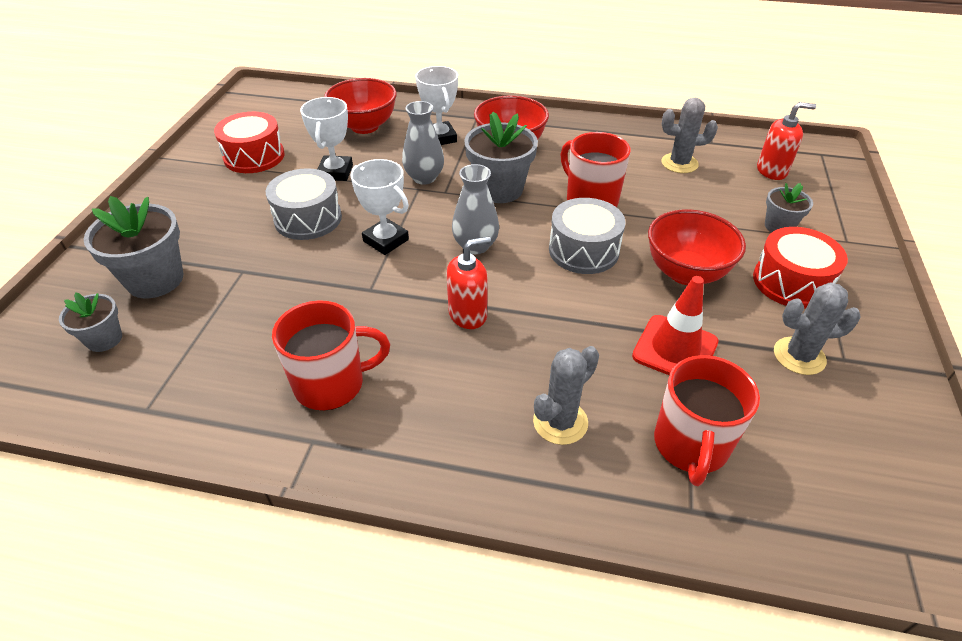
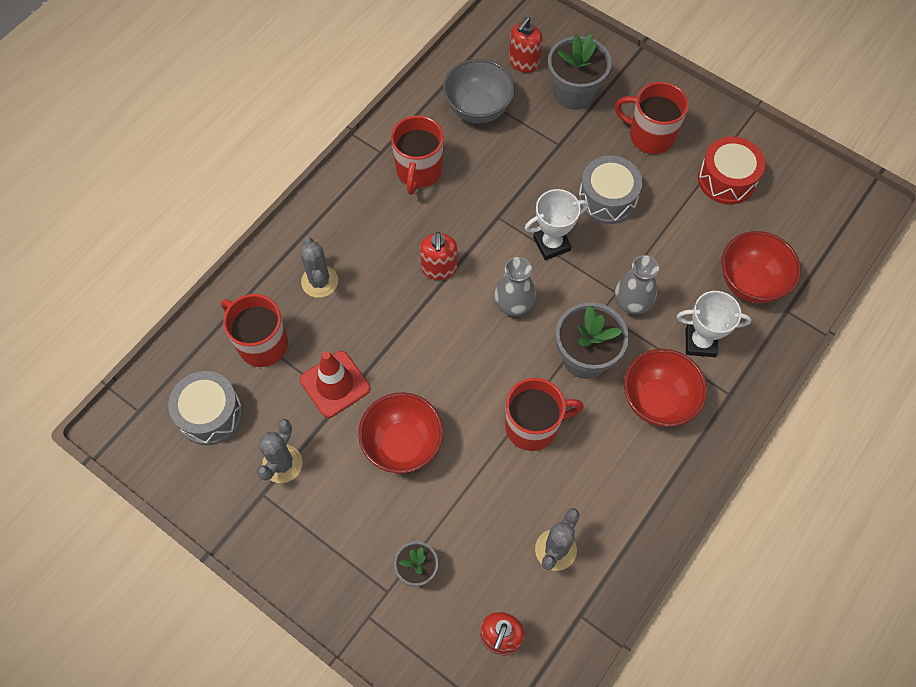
camera: 115 degrees right, 20 degrees up
grey flower pot [59,292,122,352] -> red soap dispenser [509,17,543,73]
white trophy [300,97,353,181] -> none
grey drum [549,198,626,274] -> grey drum moved to [168,371,243,445]
red drum [753,227,848,308] -> none
none -> grey bowl [443,59,515,123]
none -> red mug [615,82,688,154]

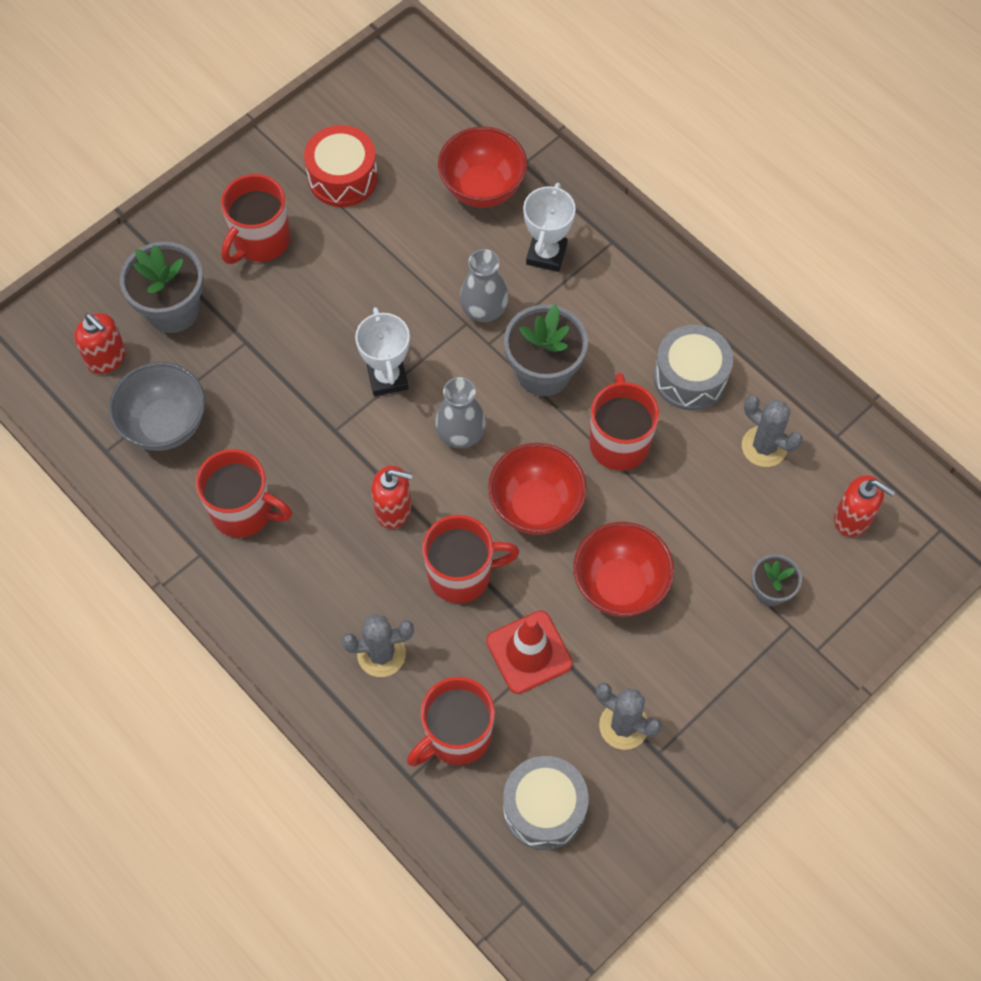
camera: 80 degrees left, 0 degrees up
grey drum [578,156,642,224] -> grey drum moved to [654,325,733,411]
red bowl [624,349,707,427] -> red bowl moved to [488,443,587,535]
none -> red mug [422,515,520,603]

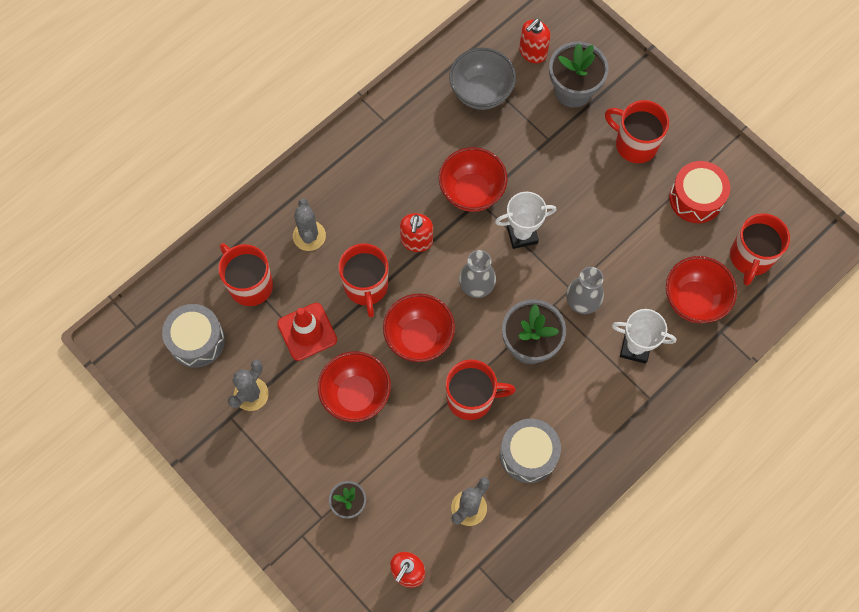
camera: 90 degrees right, 5 degrees up
red mug [196,449,292,538] -> red mug moved to [730,213,790,286]
none -> red bowl [439,147,508,212]

